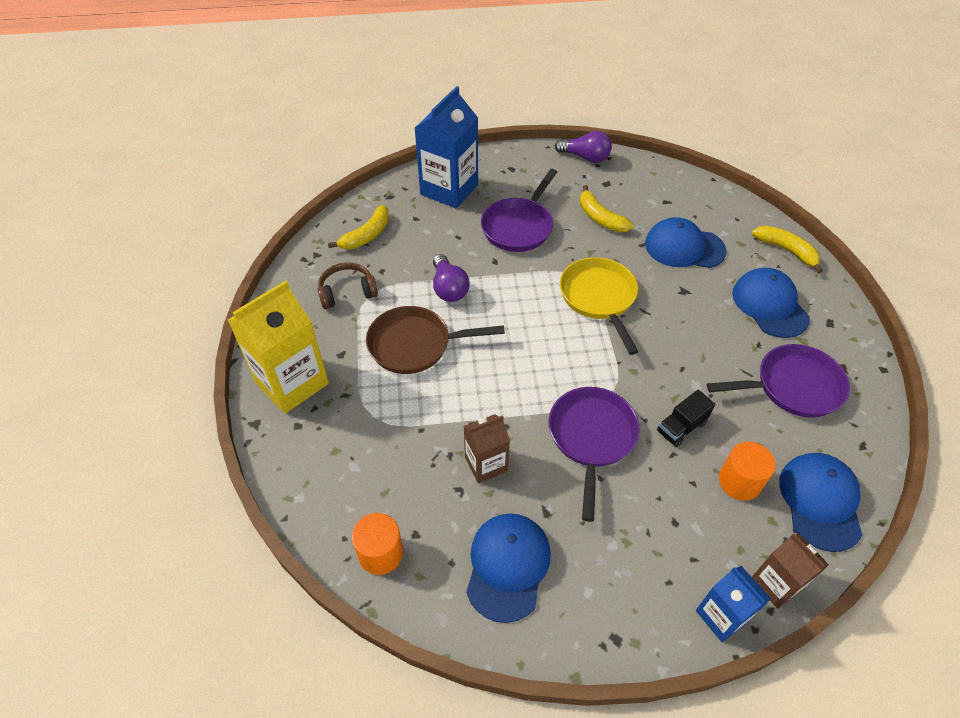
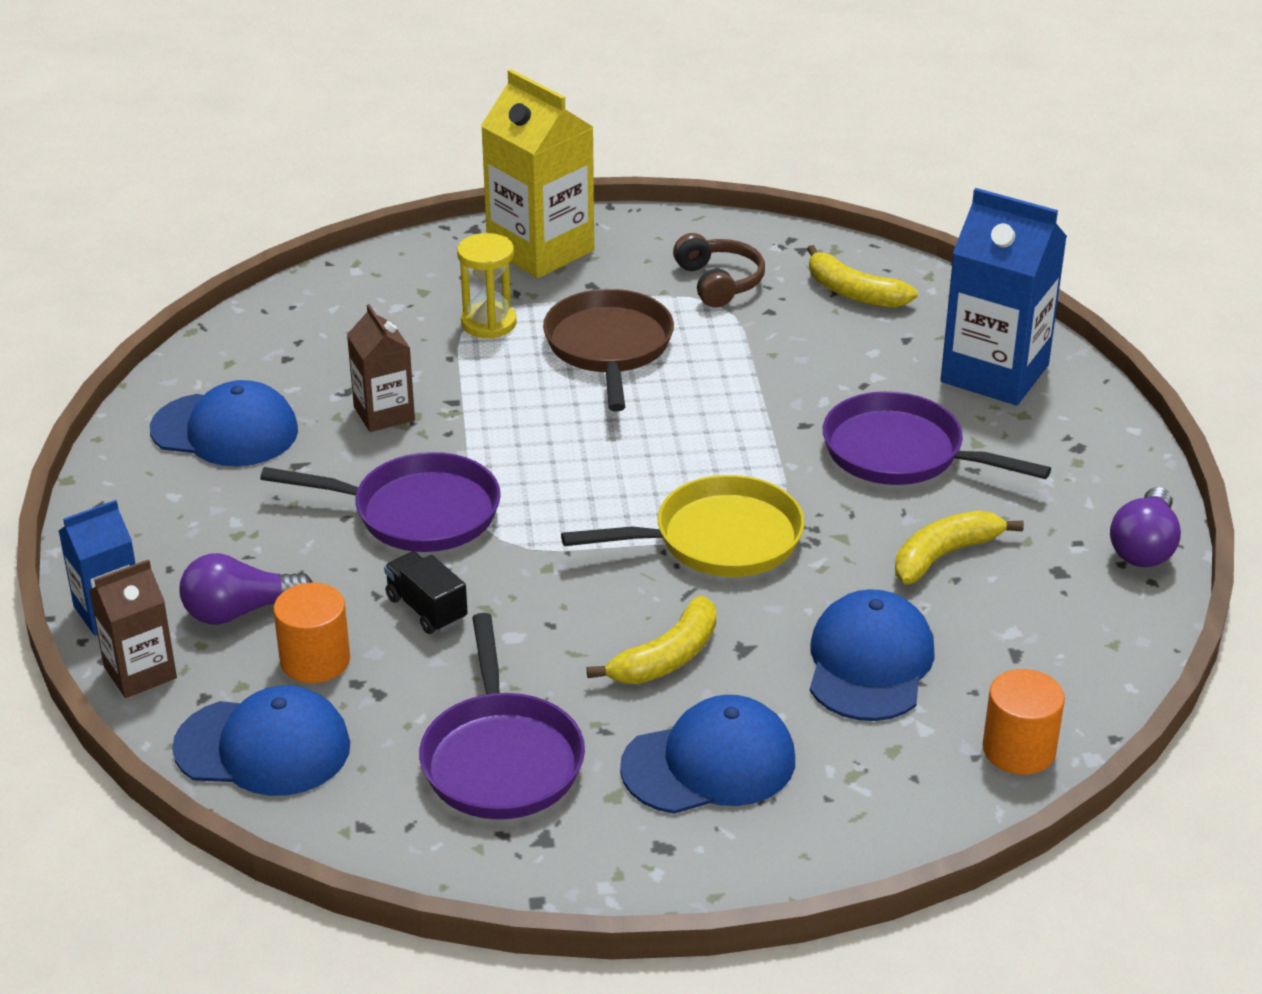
camera: 90 degrees right, 15 degrees down
orange cylinder [352,513,403,575] -> orange cylinder moved to [982,669,1065,775]
purple light bulb [433,254,470,302] -> purple light bulb moved to [179,553,313,625]
yellow banana [752,226,823,274] -> yellow banana moved to [587,595,716,684]
none -> yellow hourglass [457,233,517,339]

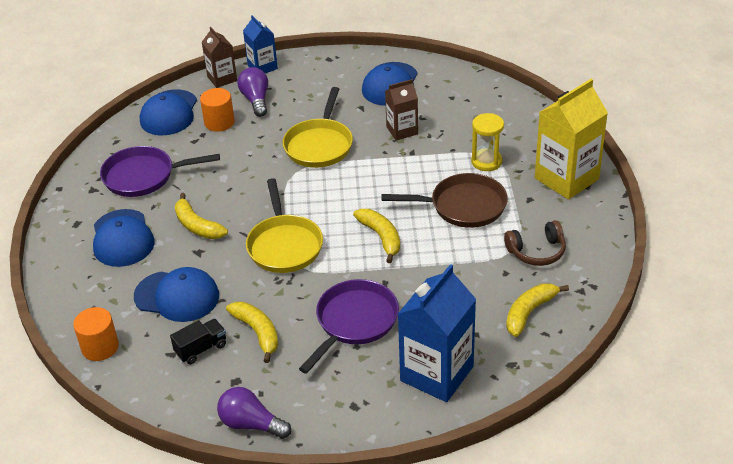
camera: 95 degrees right, 5 degrees up
purple pan [260,452,501,552] -> yellow pan [283,87,353,168]
black truck [384,551,468,634] -> black truck moved to [170,319,226,364]
none -> yellow banana [353,209,400,263]

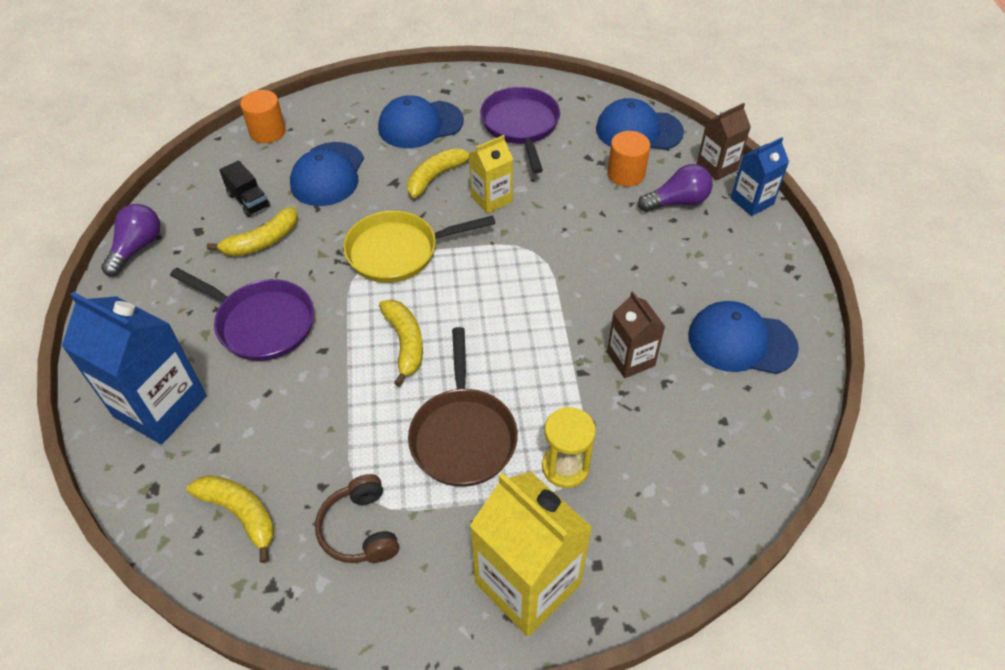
camera: 85 degrees right, 10 degrees up
yellow pan [283,87,353,168] -> none
yellow banana [353,209,400,263] -> yellow banana turned 75 degrees counterclockwise [379,300,423,387]
none -> yellow carton [469,135,513,214]

